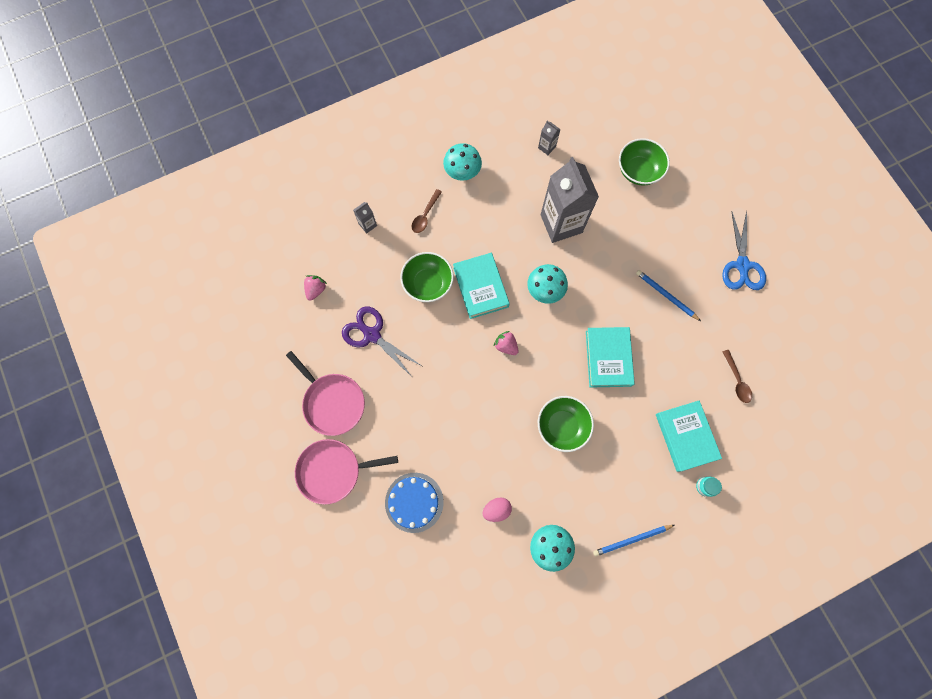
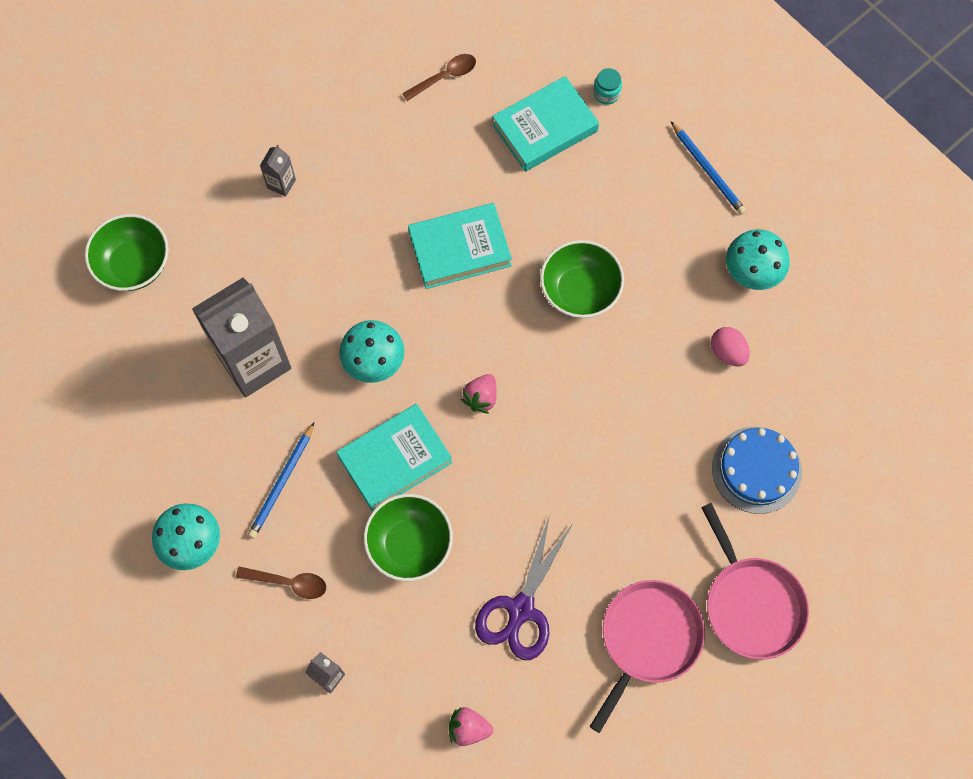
camera: 105 degrees left, 5 degrees down
grey carton [538,121,561,155] -> grey carton moved to [260,145,296,197]
blue pencil [636,270,701,321] -> blue pencil moved to [248,423,314,538]
blue scissors [722,211,766,290] -> none

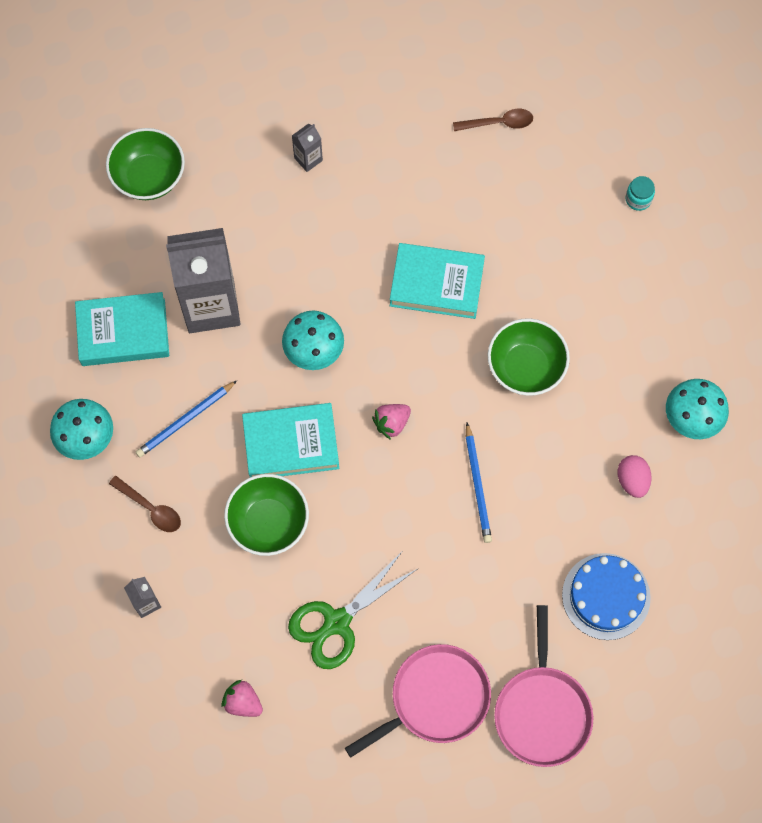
camera: 25 degrees right, 0 degrees up
purple scissors [475,515,572,660] -> green scissors [288,552,417,669]
turquoise book [492,76,599,172] -> turquoise book moved to [75,292,169,366]
blue pencil [671,121,746,215] -> blue pencil moved to [466,423,492,543]

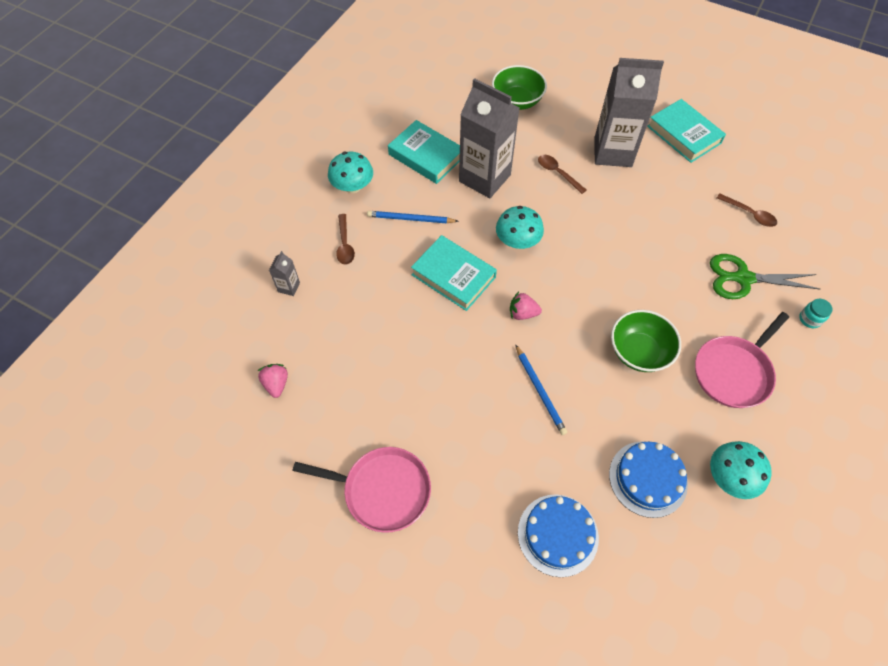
camera: 45 degrees right, 10 degrees down
green bowl [224,474,309,556] -> none
green scissors [288,552,417,669] -> green scissors moved to [710,254,820,299]
grey carton [292,124,323,172] -> grey carton [594,58,664,167], size x2.46
turquoise book [390,243,485,319] -> turquoise book moved to [647,99,726,163]
blue pencil [466,423,492,543] -> blue pencil turned 60 degrees counterclockwise [515,344,567,435]
pink pan [494,605,593,767] -> pink pan moved to [695,312,789,408]
pink egg [617,455,652,498] -> blue cake [609,441,688,518]
none -> brown spoon [538,155,586,194]

